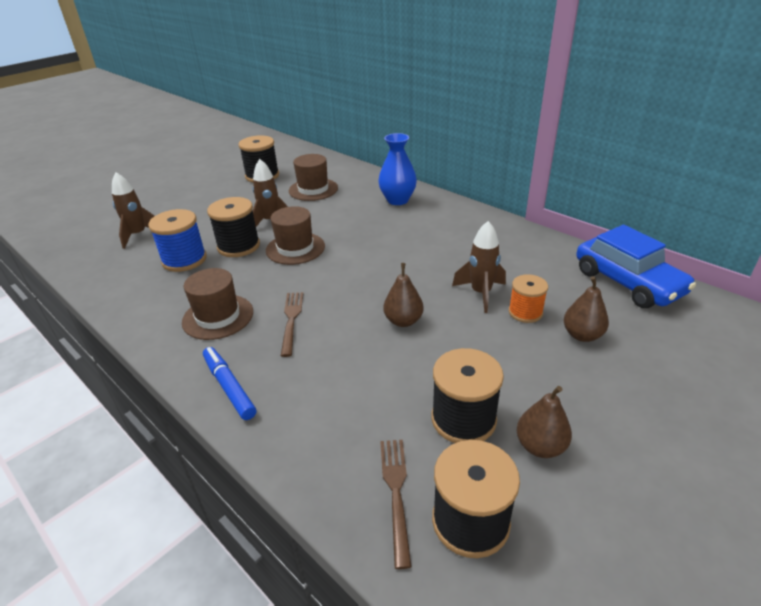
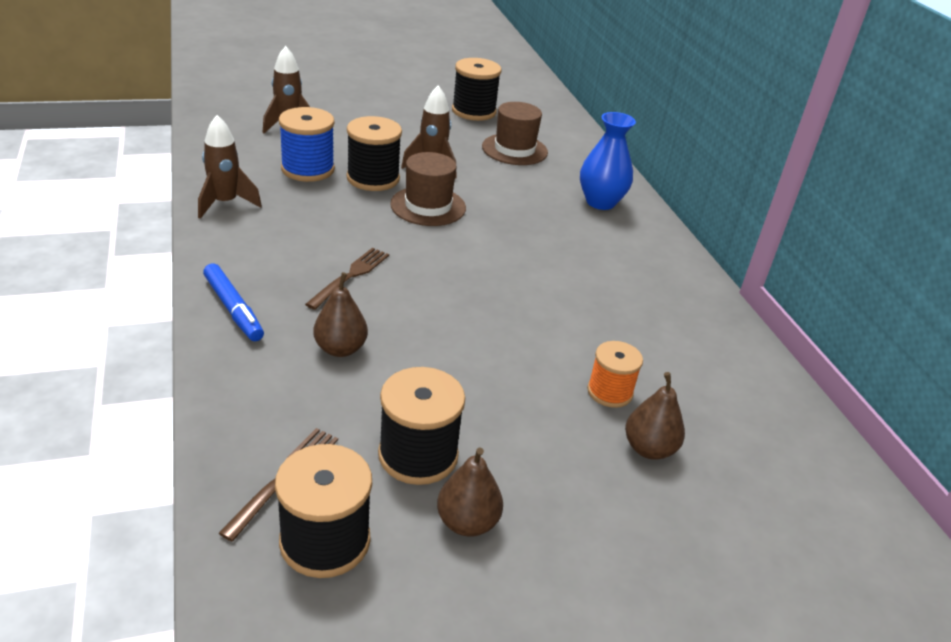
camera: 25 degrees right, 0 degrees up
brown hat [182,268,253,340] -> none
blue marker [203,347,256,420] -> blue marker turned 150 degrees clockwise [203,263,264,341]
brown pear [383,263,424,327] -> brown pear moved to [313,272,368,357]
brown rocket [452,221,506,313] -> brown rocket moved to [198,115,262,219]
blue car [577,225,696,308] -> none

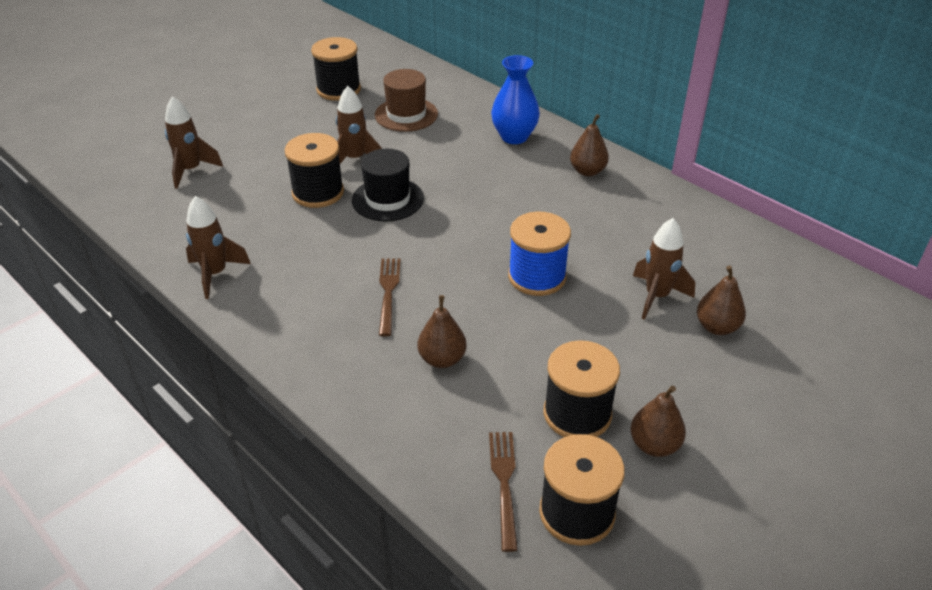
camera: 25 degrees left, 5 degrees up
blue marker [203,263,264,341] -> none
blue spool [279,107,335,182] -> blue spool moved to [508,212,571,296]
brown hat [390,152,466,226] -> black hat [352,149,424,221]
orange spool [587,341,643,408] -> brown rocket [633,218,695,320]
none -> brown pear [570,114,609,176]

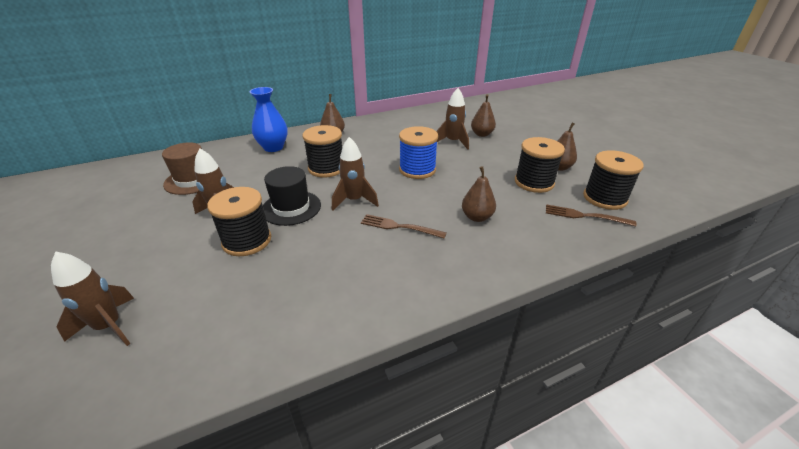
camera: 70 degrees left, 5 degrees down
brown rocket [186,196,251,299] -> brown rocket moved to [332,137,379,211]
black spool [311,37,361,101] -> black spool moved to [302,125,342,178]

